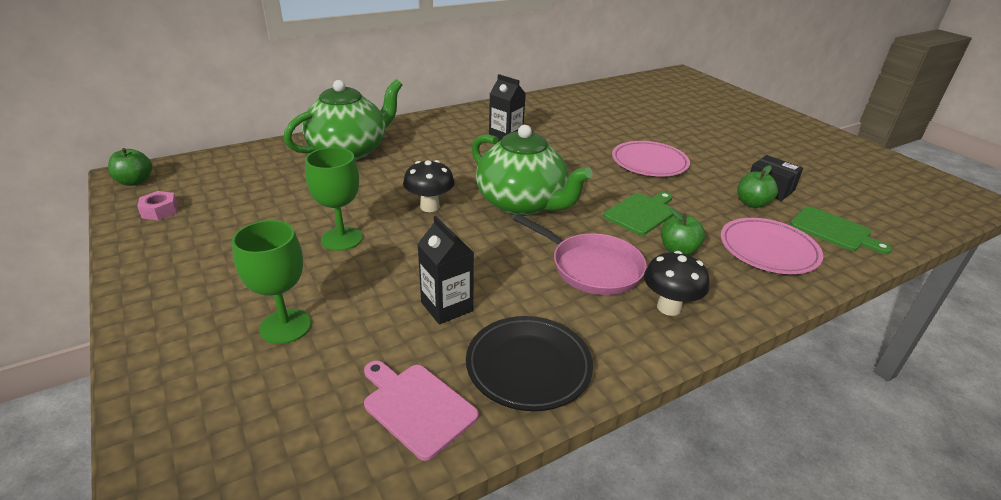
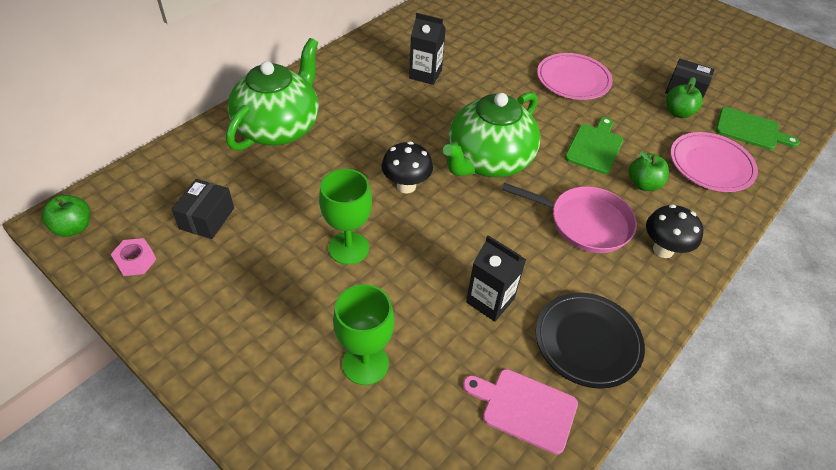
camera: 20 degrees left, 15 degrees up
green teapot [472,125,593,216] -> green teapot turned 105 degrees clockwise [443,92,540,177]
none -> black box [171,179,234,239]

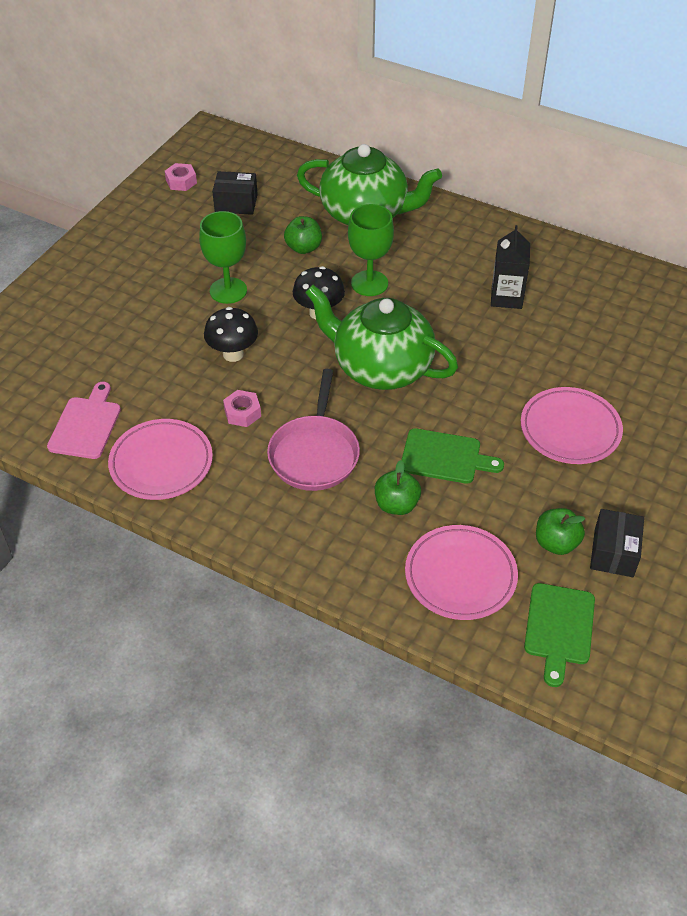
camera: 80 degrees right, 0 degrees up
green apple [42,195,90,237] -> green apple moved to [284,216,322,254]
green goblet [333,284,394,385] -> green goblet moved to [348,204,394,296]
black carton [466,236,526,322] -> none
black plate [536,292,645,389] -> pink plate [108,419,213,500]
black mushroom [646,204,703,258] -> black mushroom moved to [204,307,258,362]
none -> pink nut [223,390,261,427]

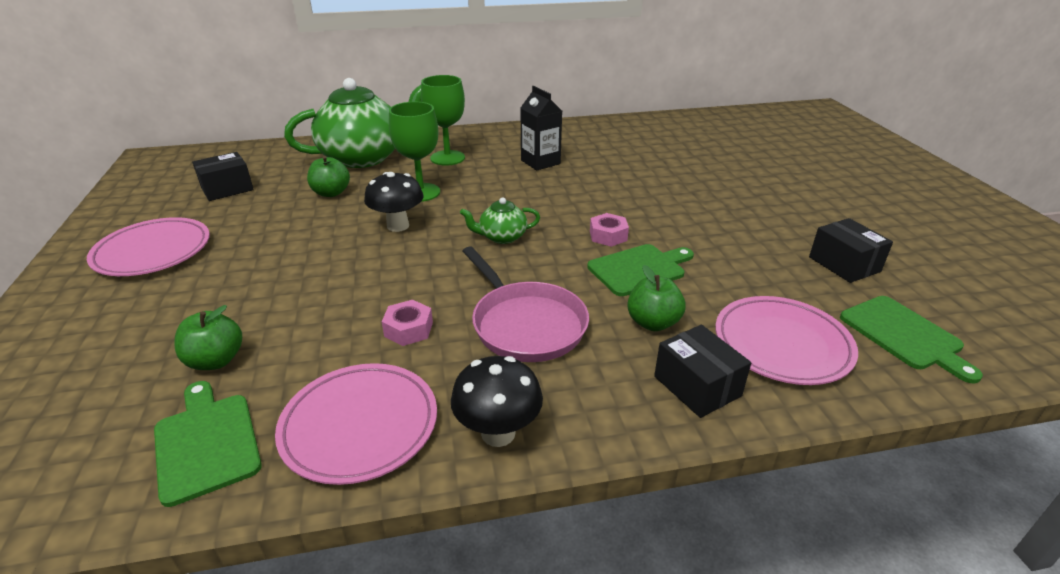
camera: 40 degrees left, 15 degrees down
pink cutting board [47,382,121,459] -> green cutting board [154,381,262,507]
pink nut [165,163,197,191] -> pink nut moved to [590,213,629,247]
green goblet [199,211,247,304] -> green goblet moved to [421,75,465,166]
black mushroom [204,307,258,362] -> black mushroom moved to [451,356,543,447]
green teapot [305,285,458,390] -> green teapot [460,197,540,244], size x0.44
pink plate [521,387,623,464] -> pink plate moved to [87,217,210,276]
green apple [536,508,585,555] -> green apple moved to [174,305,242,370]
none -> black box [654,325,751,418]

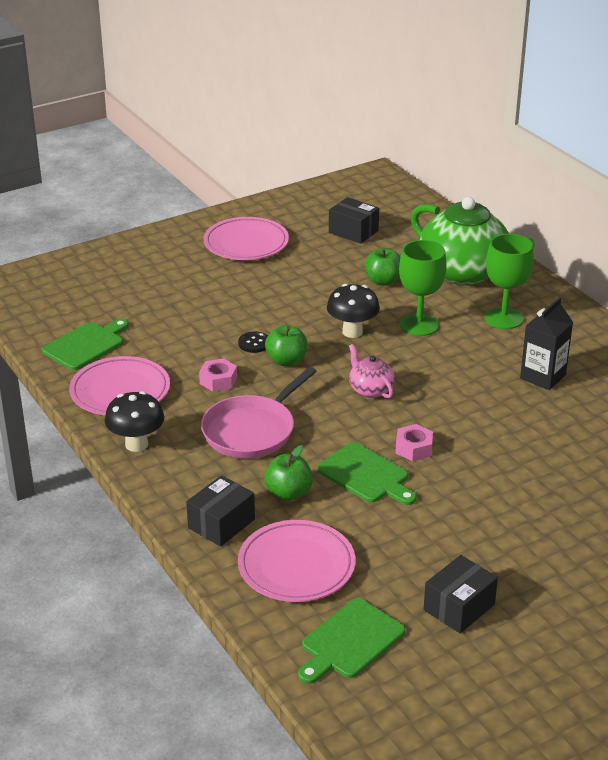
camera: 70 degrees right, 0 degrees up
green apple [174,305,242,370] -> green apple moved to [265,325,307,366]
green teapot [460,197,540,244] -> pink teapot [349,344,395,398]
none -> black button [238,331,268,353]

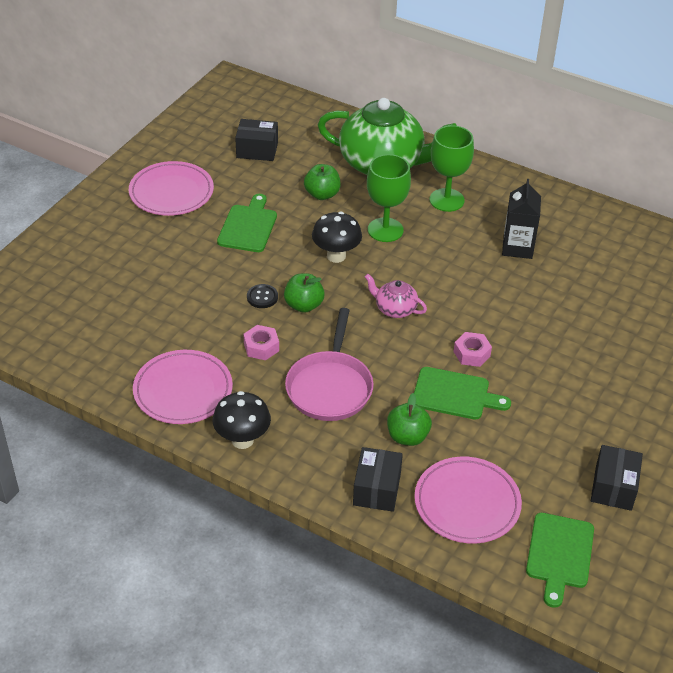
camera: 30 degrees left, 10 degrees up
green cutting board [42,319,129,370] -> green cutting board moved to [217,194,277,252]

